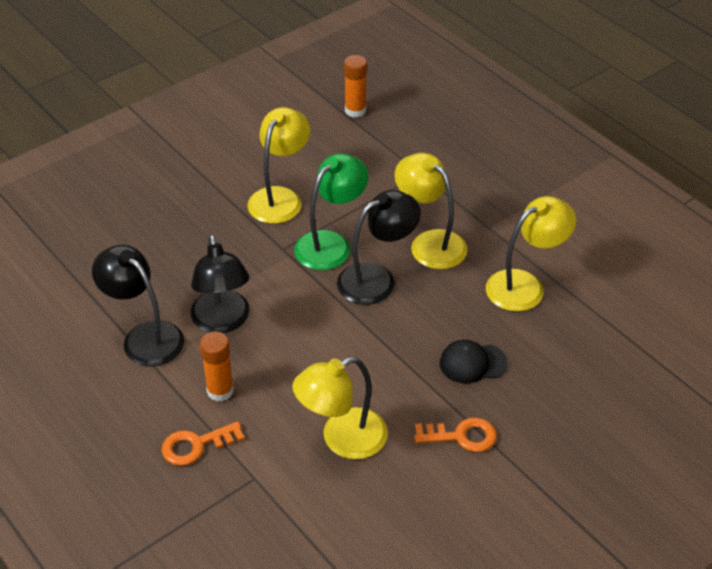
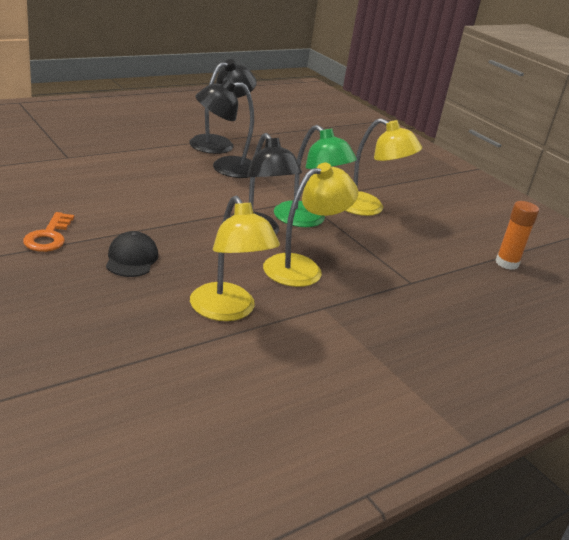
camera: 90 degrees right, 15 degrees down
orange key [161,421,245,466] -> none
orange glue stick [200,332,234,402] -> none
yellow lamp [292,357,388,459] -> none

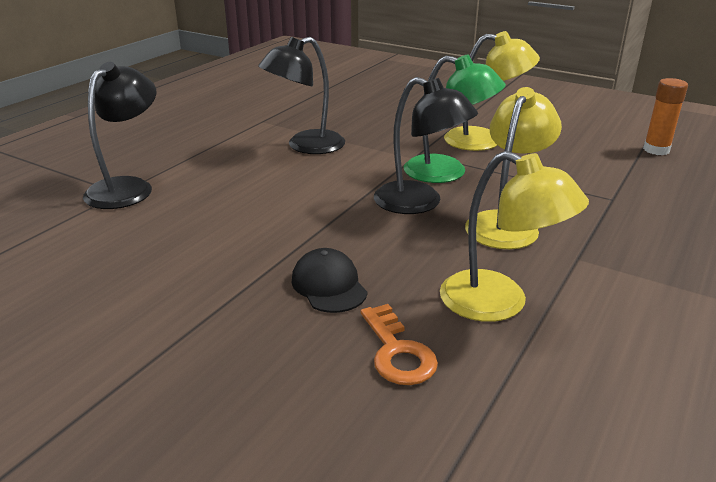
camera: 20 degrees left, 0 degrees up
orange key [23,212,74,252] -> orange key moved to [361,304,438,385]
black lamp [189,59,257,154] -> black lamp moved to [83,62,156,209]

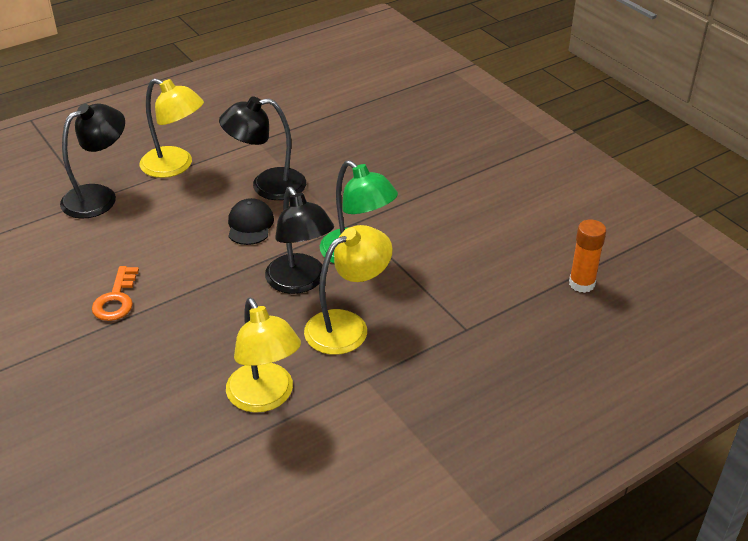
camera: 25 degrees right, 10 degrees up
black cap [292,248,367,313] -> black cap moved to [228,198,274,245]
orange key [361,304,438,385] -> orange key moved to [92,266,139,321]
yellow lamp [444,31,540,151] -> yellow lamp moved to [140,78,204,178]

